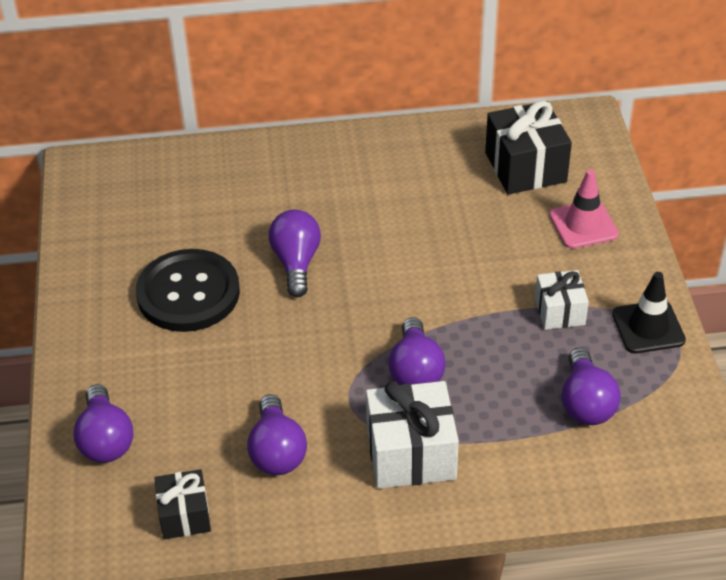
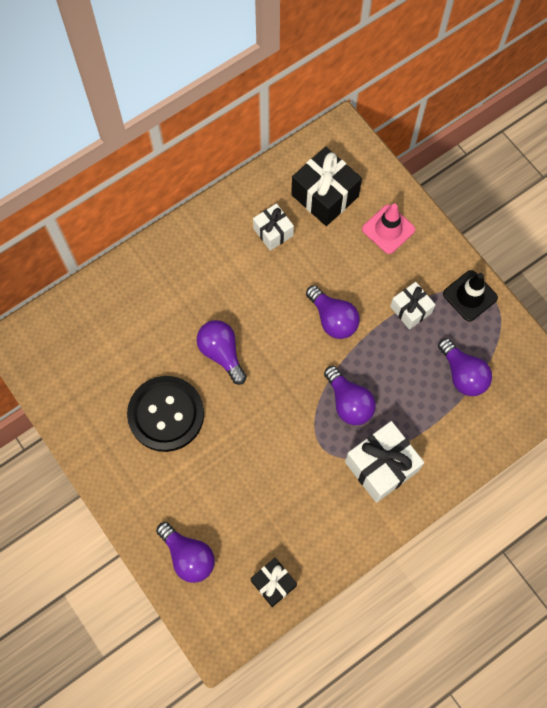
camera: 30 degrees left, 25 degrees up
purple light bulb [247,394,307,475] -> purple light bulb moved to [306,285,360,339]
none -> white gift [253,203,294,251]

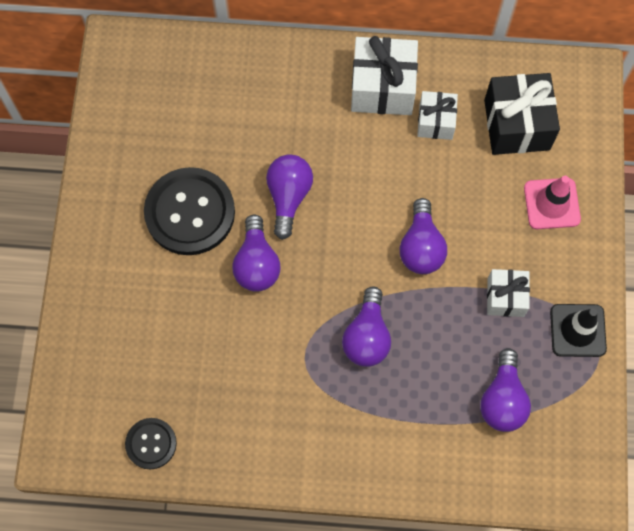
camera: 40 degrees right, 0 degrees up
purple light bulb [156,522,215,583] -> purple light bulb moved to [232,214,280,292]
black gift [250,557,297,607] -> black button [125,418,177,469]
white gift [345,421,424,503] -> white gift moved to [351,36,418,115]

